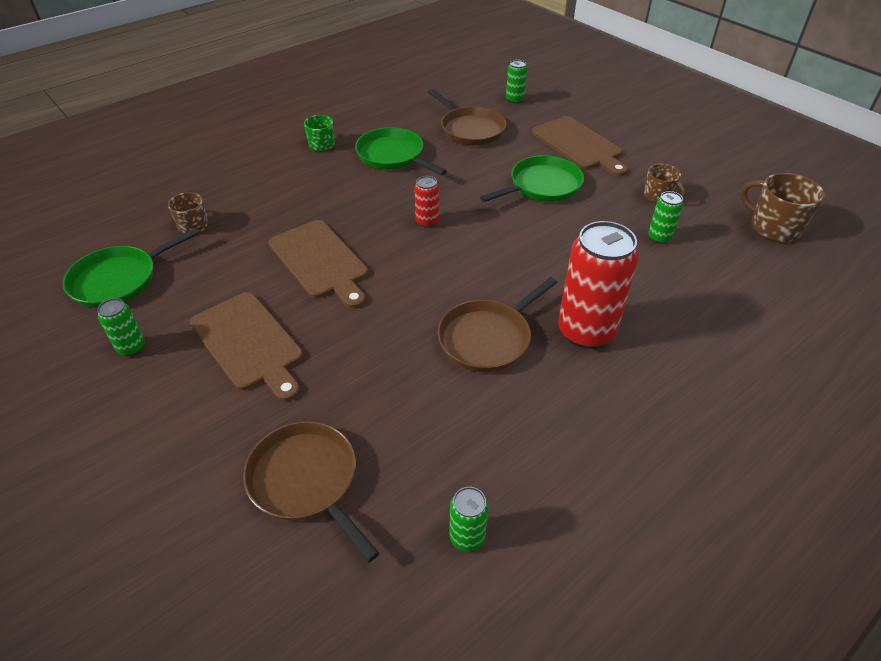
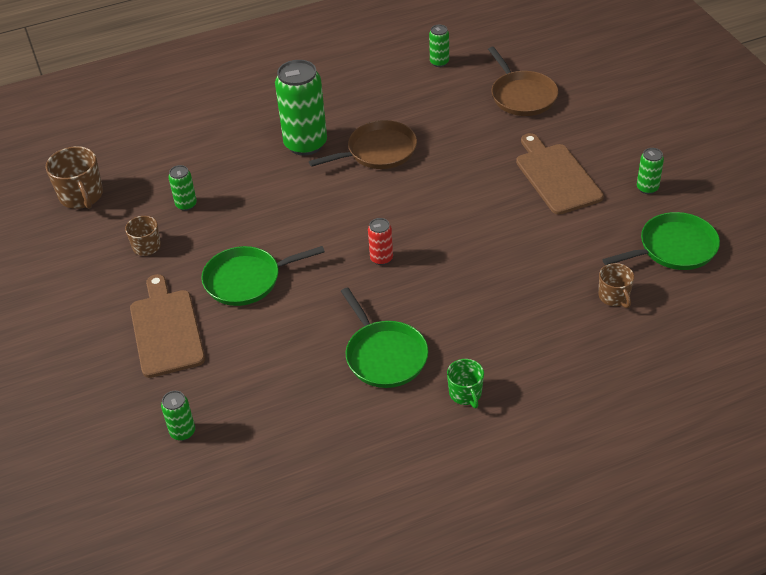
camera: 160 degrees left, 0 degrees up
brown cutting board [269,220,368,309] -> none
brown pan [428,89,506,145] -> none
red can [558,221,639,349] -> green can [275,60,327,156]

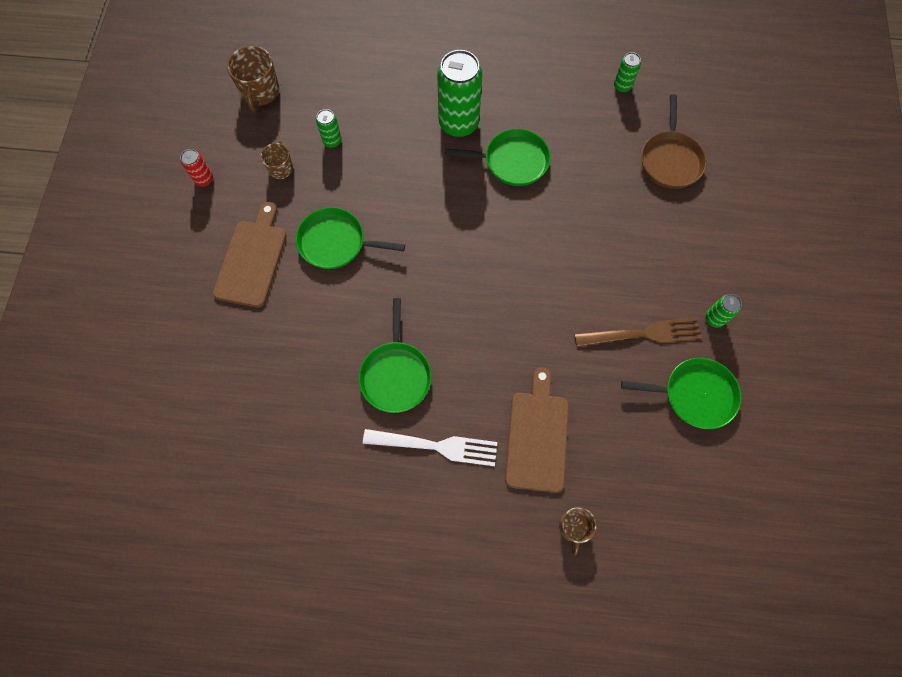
camera: 25 degrees right, 25 degrees up
green can [161,391,195,441] -> none
brown pan [309,120,417,169] -> green pan [445,129,551,186]
red can [368,218,393,265] -> red can moved to [180,149,213,187]
green mug [447,359,484,408] -> white fork [363,429,497,466]
brown cutting board [516,133,604,215] -> brown cutting board moved to [505,367,569,493]
brown mug [599,263,634,308] -> brown mug moved to [559,507,596,556]
none -> brown fork [574,317,702,347]

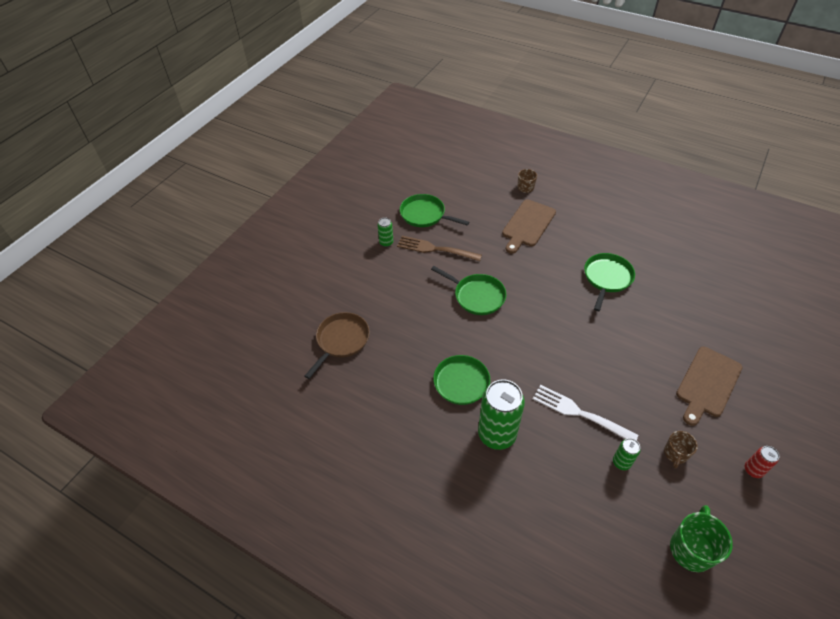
camera: 155 degrees left, 20 degrees down
brown mug [227,46,279,111] -> green mug [670,505,733,572]
green pan [296,207,405,269] -> green pan moved to [431,266,506,315]
white fork [363,429,497,466] -> white fork moved to [533,385,638,440]
green can [614,52,641,93] -> none

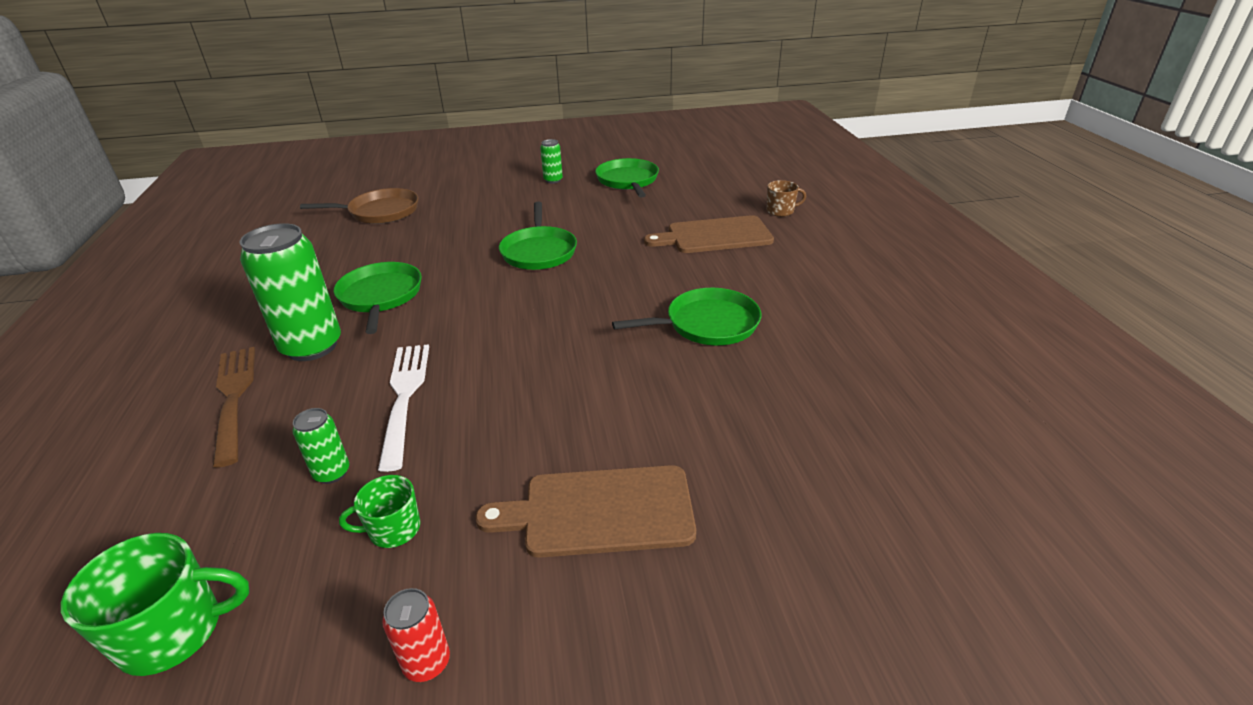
camera: 50 degrees right, 15 degrees down
brown fork [397,236,482,261] -> brown fork moved to [213,347,255,468]
brown mug [664,431,698,469] -> green mug [339,475,421,548]

